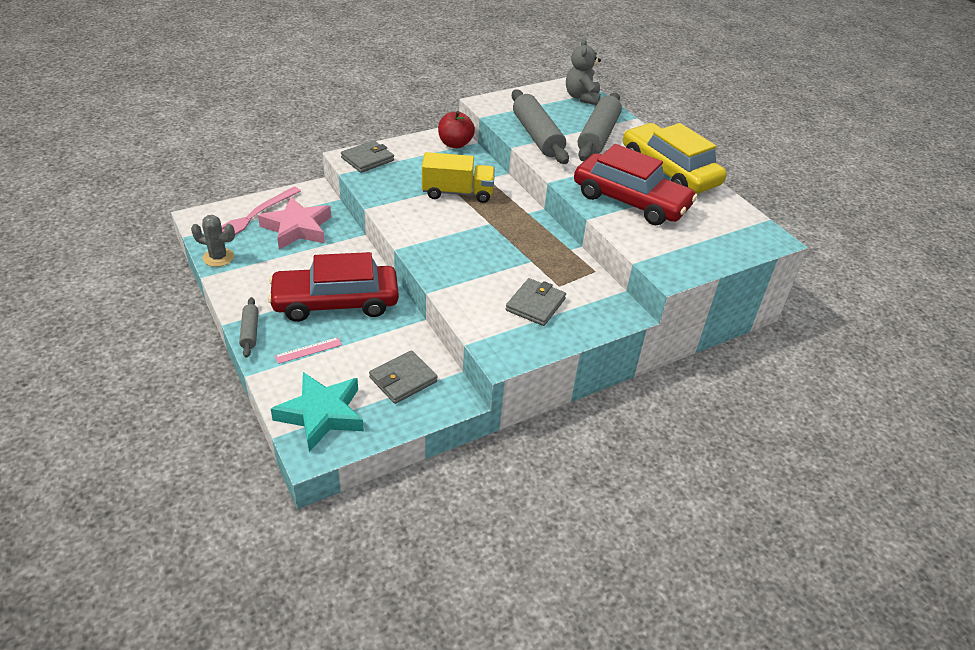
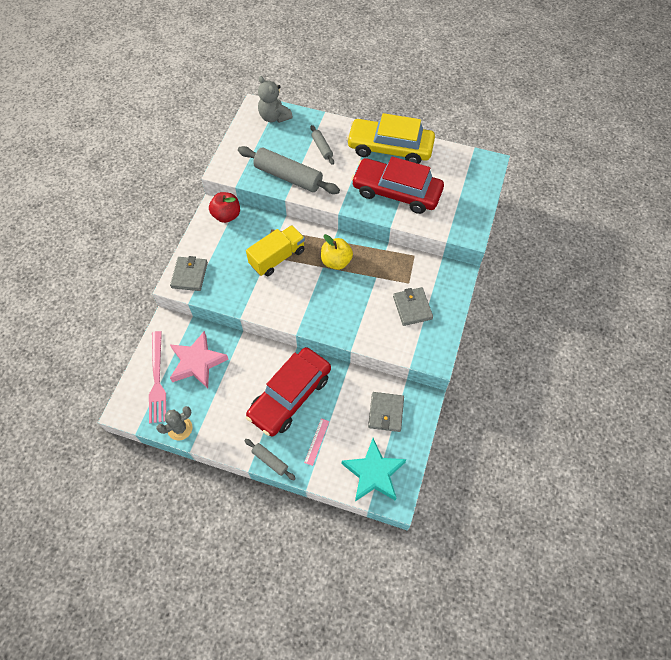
camera: 40 degrees left, 20 degrees up
red car [574,144,697,225] -> red car turned 150 degrees counterclockwise [351,156,444,214]
grey rolling pin [578,92,622,161] -> grey rolling pin [310,125,334,165], size x0.49
none -> yellow apple [321,234,353,270]

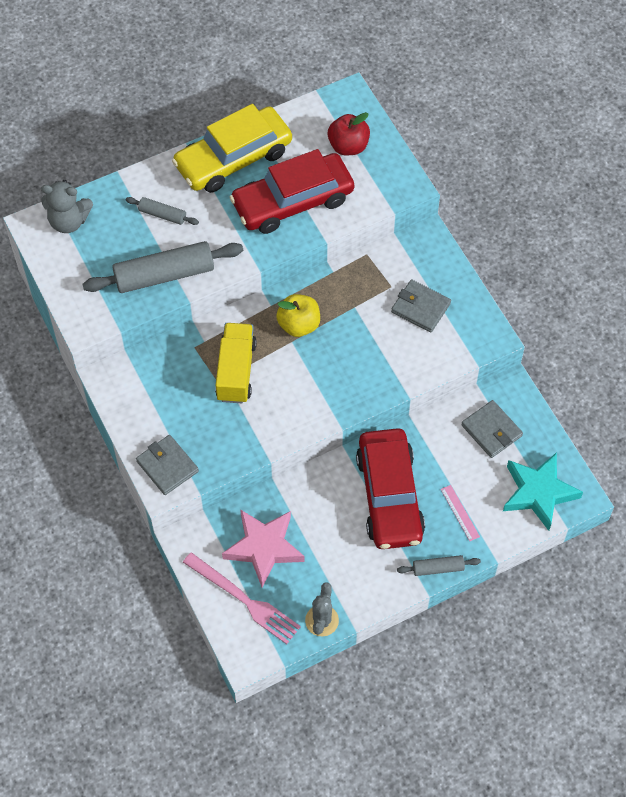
camera: 45 degrees left, 0 degrees up
red apple [209,192,240,223] -> red apple moved to [328,112,370,156]

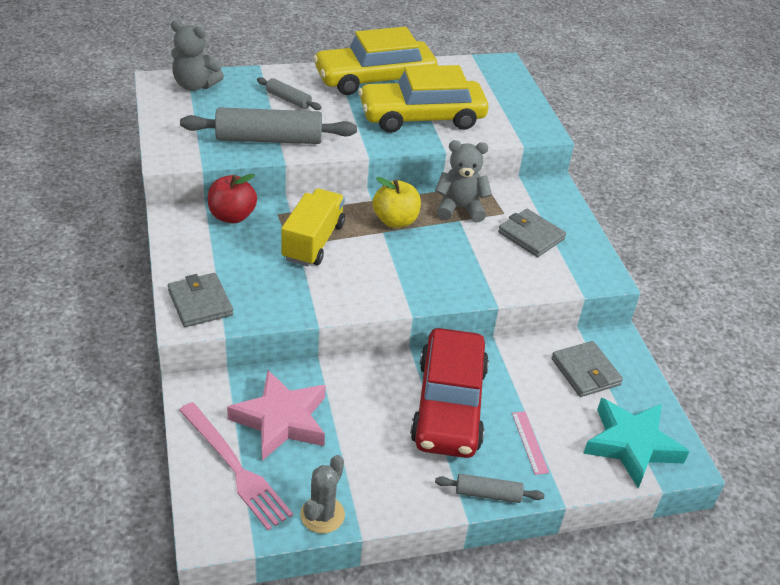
camera: 10 degrees right, 20 degrees down
red car [230,149,354,234] -> yellow car [358,65,489,133]
red apple [328,112,370,156] -> red apple moved to [208,174,257,223]
none -> grey teddy bear [435,140,492,222]

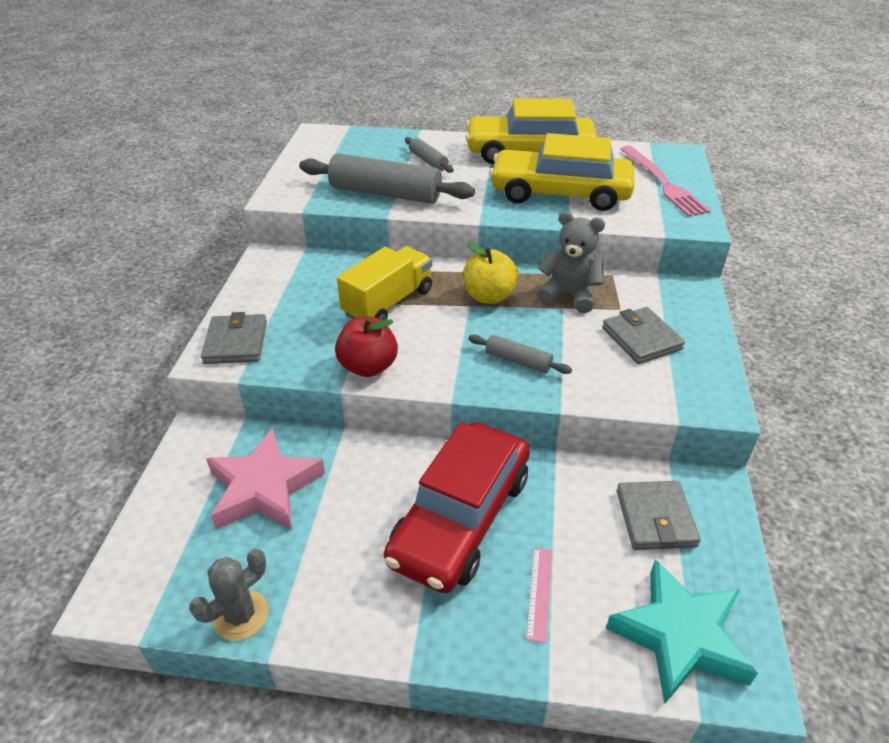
camera: 25 degrees right, 0 degrees up
grey teddy bear [171,21,224,91] -> none
pink fork [179,402,293,530] -> pink fork moved to [620,146,711,217]
red apple [208,174,257,223] -> red apple moved to [335,317,398,377]
grey rolling pin [435,474,545,503] -> grey rolling pin moved to [468,335,572,374]

